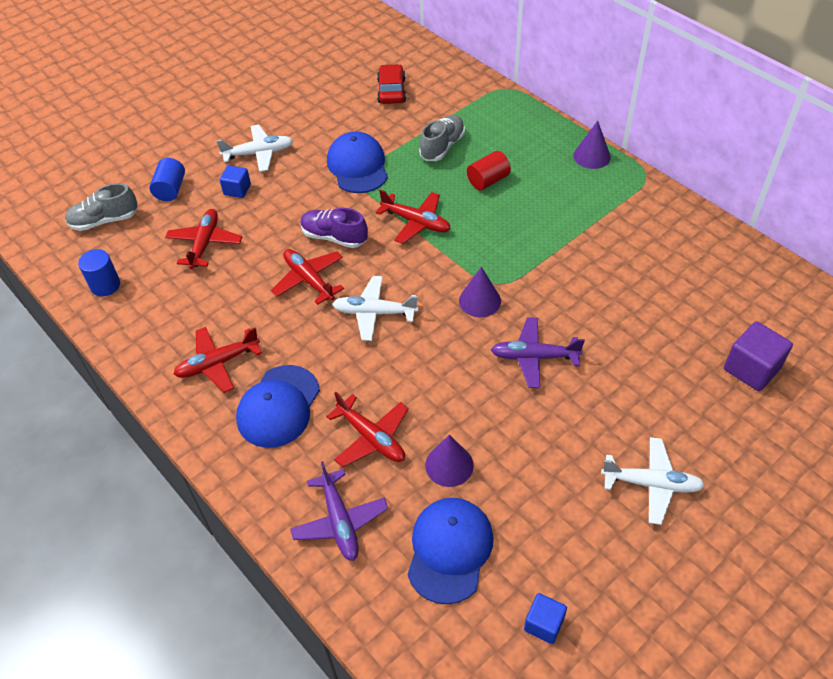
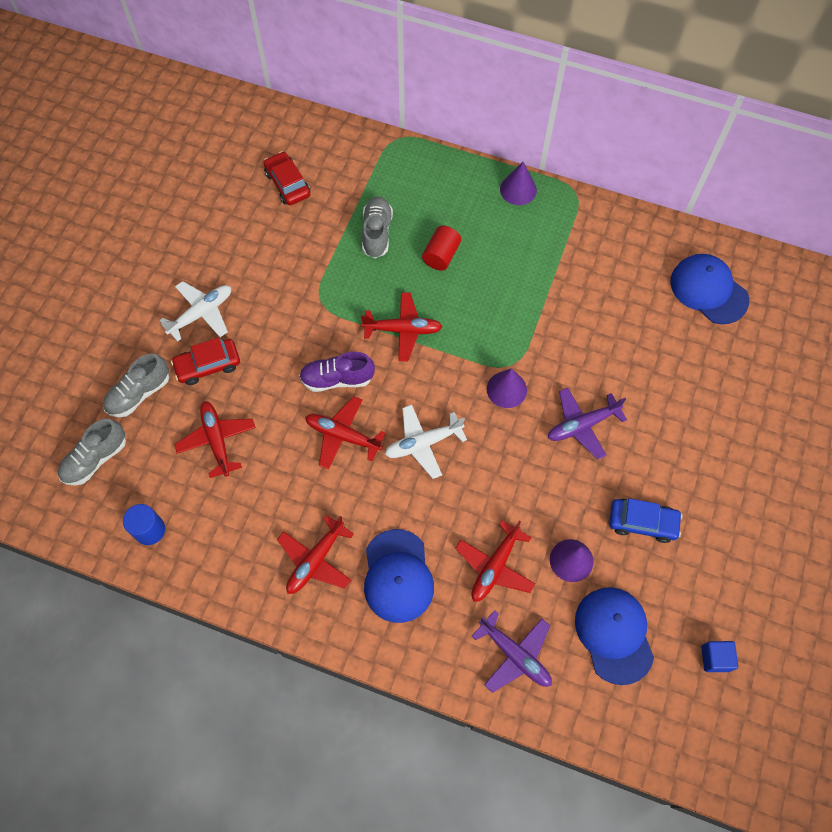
camera: 30 degrees left, 15 degrees up
blue cylinder [149,158,185,201] -> grey shoe [103,354,169,417]
blue cube [220,165,251,198] -> red car [171,337,240,385]
red plane [326,392,409,467] -> red plane turned 105 degrees clockwise [455,520,535,602]
blue cap [327,132,388,193] -> blue cap moved to [670,254,749,324]
white plane [601,437,705,525] -> none
purple cube [724,322,793,391] -> none
none -> blue car [609,498,683,543]

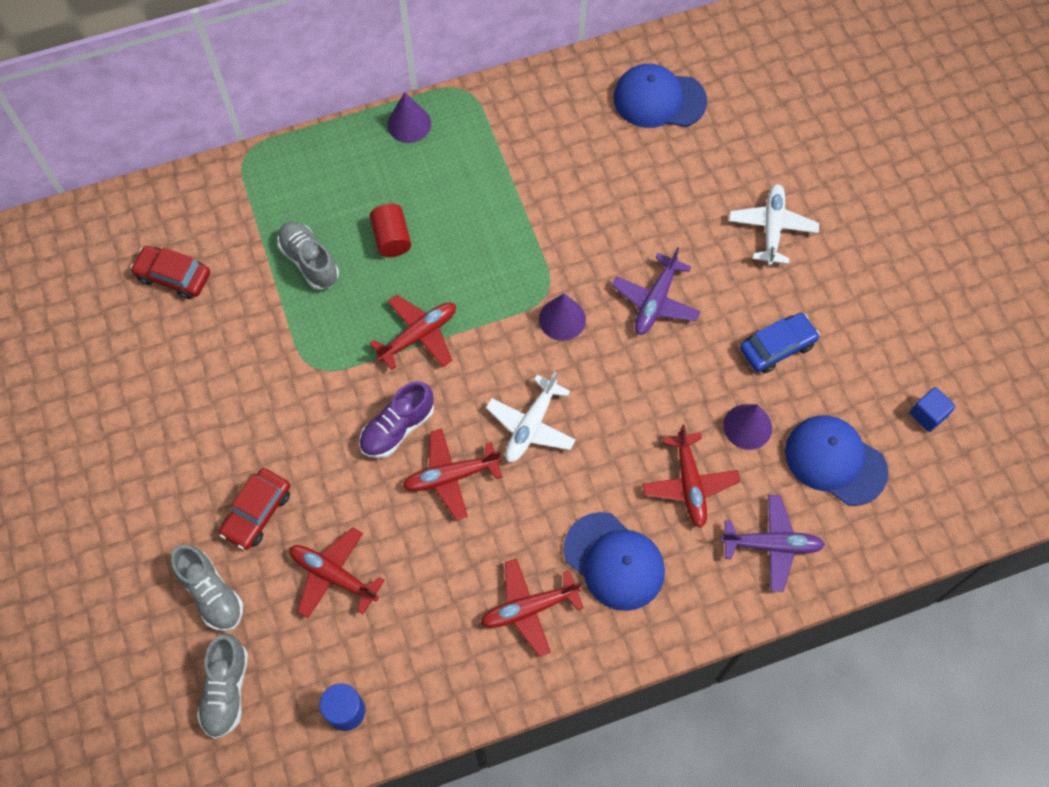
camera: 40 degrees left, 0 degrees up
grey shoe [103,354,169,417] -> grey shoe turned 45 degrees counterclockwise [171,545,243,631]
white plane [159,281,231,342] -> white plane moved to [729,184,819,266]
red plane [277,515,354,594] -> red plane turned 75 degrees clockwise [481,558,584,657]

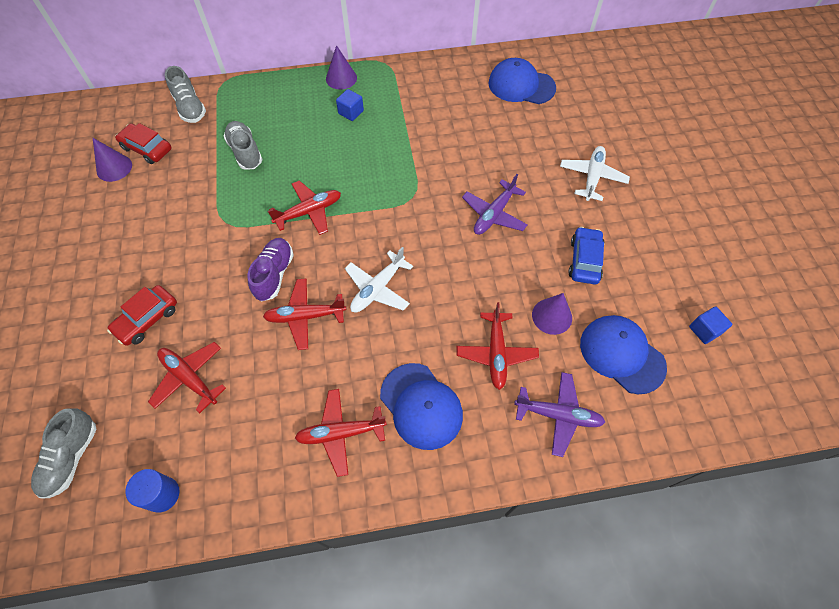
camera: 10 degrees right, 5 degrees down
grey shoe [171,545,243,631] -> grey shoe moved to [165,66,206,123]
purple shoe [359,381,434,458] -> purple shoe turned 135 degrees clockwise [248,238,294,302]
red cylinder [369,203,411,257] -> none
purple cone [539,293,586,341] -> purple cone moved to [93,138,132,182]
blue car [740,313,820,374] -> blue car turned 60 degrees counterclockwise [568,227,604,285]
none -> blue cube [336,89,364,121]

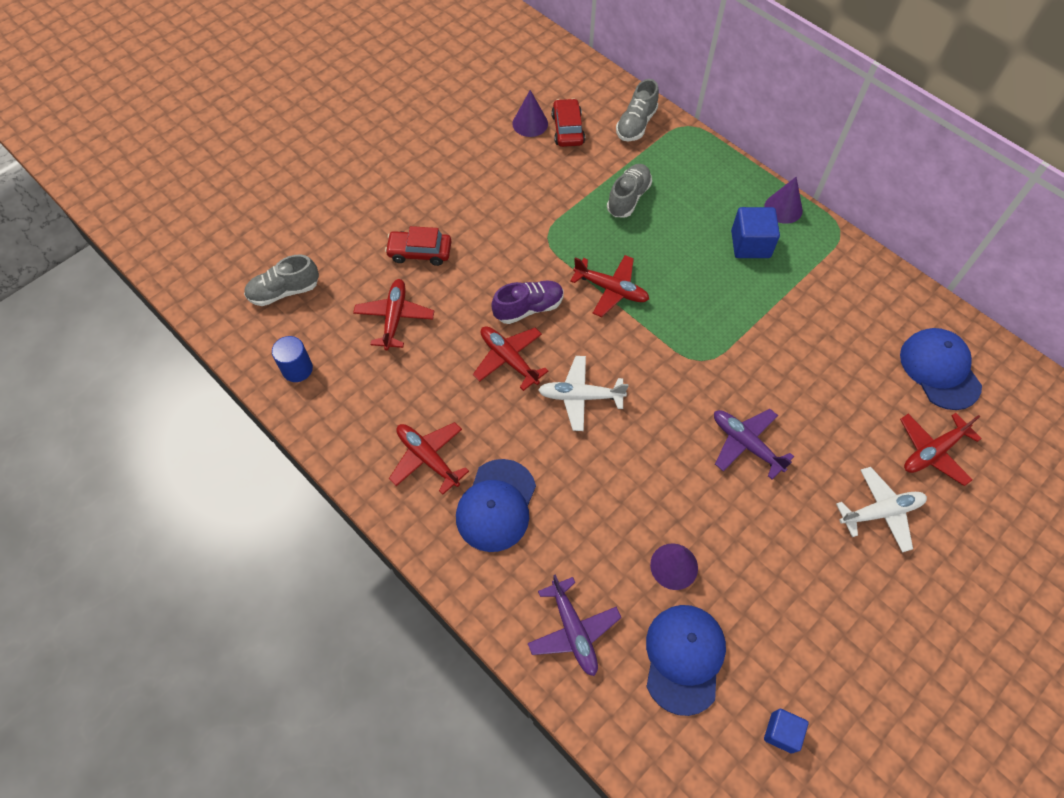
camera: 55 degrees right, 0 degrees up
blue cube [336,89,364,121] -> blue cube [731,207,780,258], size x1.61
red plane [457,302,539,390] -> red plane moved to [900,413,982,486]
purple plane [462,174,528,235] -> purple plane turned 45 degrees clockwise [714,409,794,480]
blue car [568,227,604,285] -> none

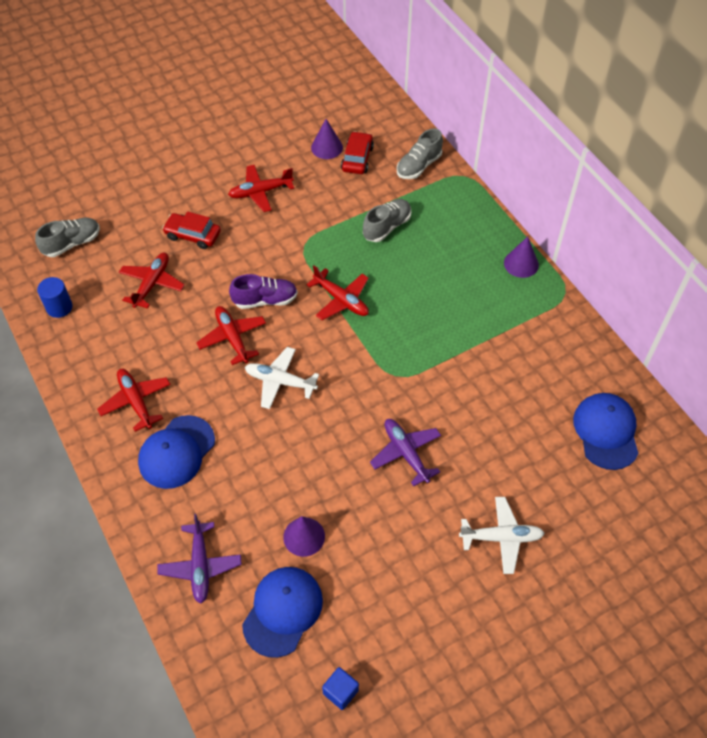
camera: 15 degrees right, 5 degrees down
grey shoe [244,255,319,306] -> grey shoe turned 150 degrees clockwise [35,217,100,257]
blue cube [731,207,780,258] -> none
red plane [900,413,982,486] -> red plane moved to [228,165,294,212]

